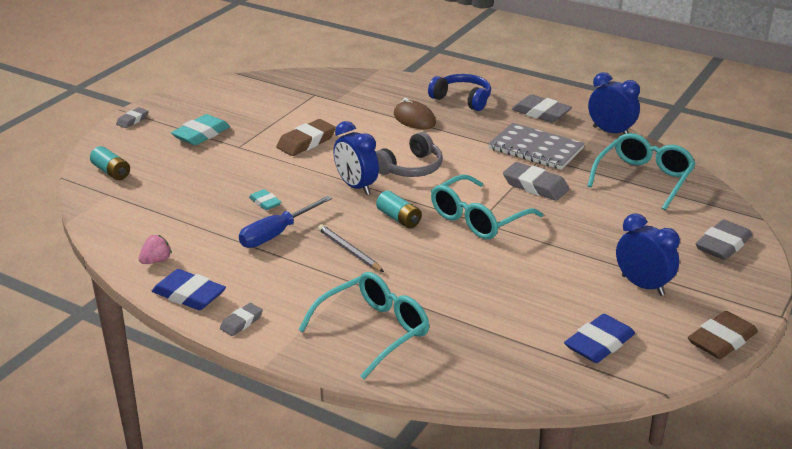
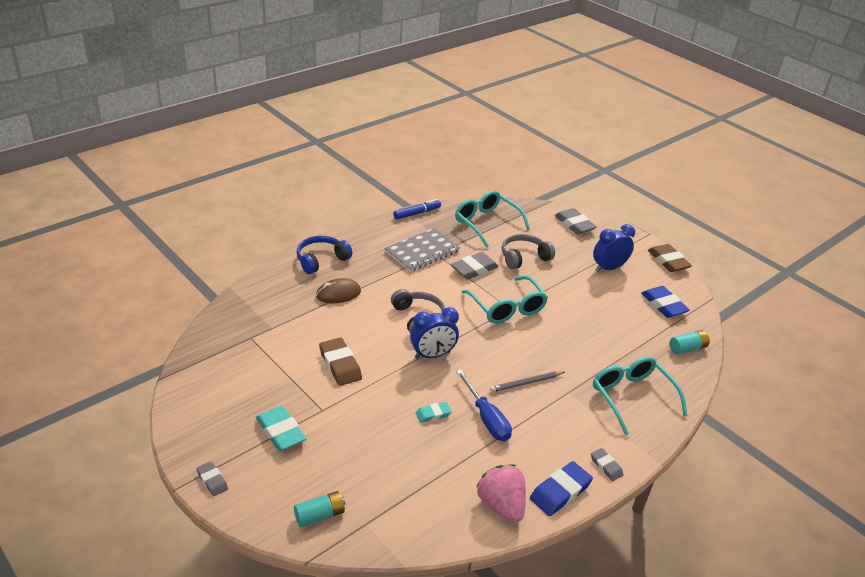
camera: 75 degrees left, 5 degrees up
pink strawberry [139,235,172,264] -> pink strawberry [476,464,526,523], size x1.84
turquoise battery [376,190,422,229] -> turquoise battery moved to [669,330,710,355]
grey eraser [512,94,572,123] -> none
blue clock [588,72,640,134] -> blue marker [393,199,441,220]
none -> grey headphones [502,234,555,269]

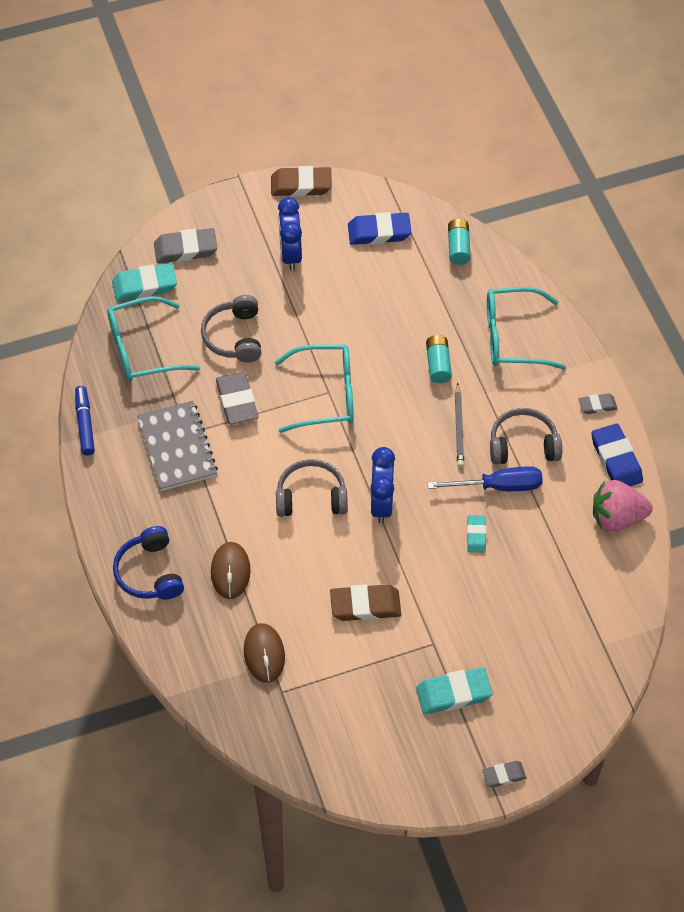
camera: 65 degrees left, 20 degrees up
turquoise battery [294,491,346,527] -> turquoise battery moved to [426,335,452,383]
none -> turquoise eraser [112,263,177,302]
none -> brown mouse [244,623,285,683]
none -> grey headphones [490,408,562,465]

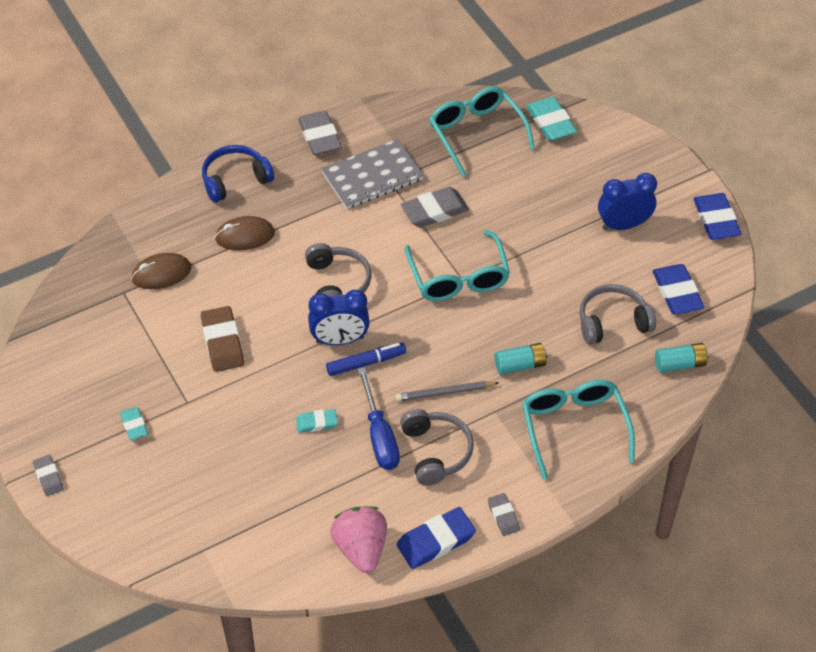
camera: 80 degrees right, 5 degrees down
blue marker [75,386,95,456] -> blue marker moved to [326,342,406,376]
grey eraser [154,228,217,263] -> grey eraser moved to [298,111,342,155]
grey headphones [201,295,261,362] -> grey headphones moved to [580,284,656,344]
brown eraser [271,166,332,197] -> blue eraser [693,193,741,240]
turquoise eraser [416,667,492,714] -> turquoise eraser [120,407,148,440], size x0.57

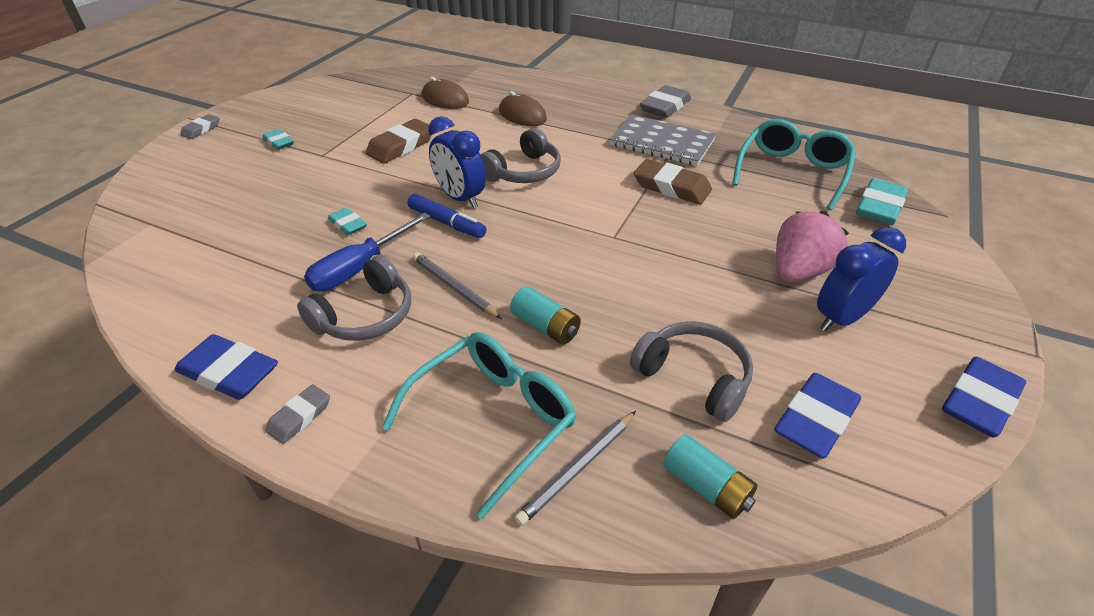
camera: 55 degrees right, 10 degrees down
turquoise eraser [120,407,148,440] -> turquoise eraser turned 75 degrees counterclockwise [263,129,294,150]
blue headphones [202,145,274,203] -> none
pink strawberry [330,506,387,573] -> pink strawberry moved to [776,211,849,283]
grey eraser [400,187,469,228] -> brown eraser [634,159,712,204]
turquoise glasses [405,230,510,301] -> none
blue clock [598,173,657,230] -> blue clock turned 75 degrees counterclockwise [817,227,906,331]
none -> grey pencil [514,411,636,526]

